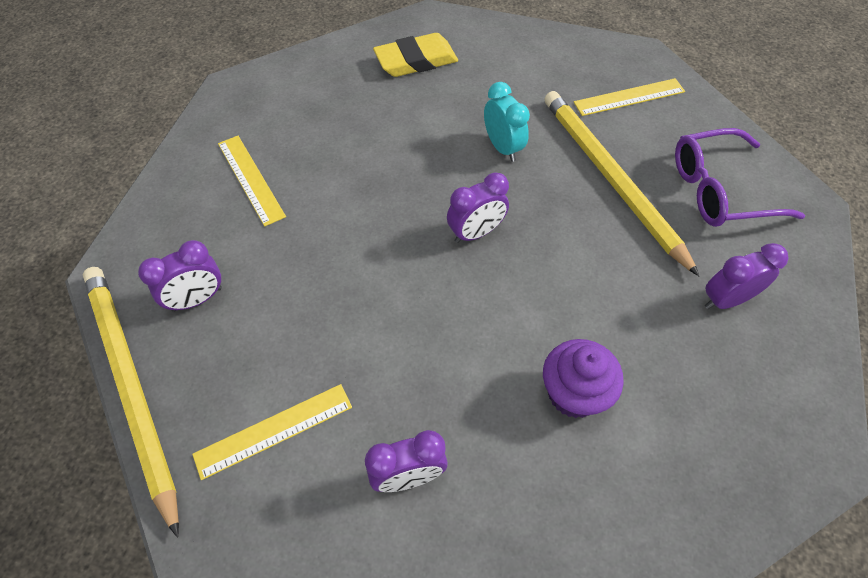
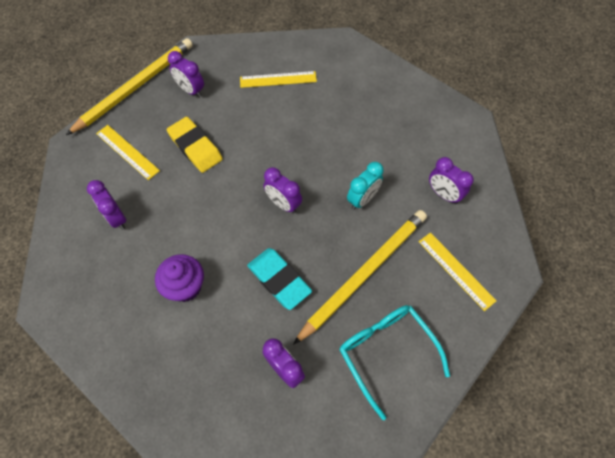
camera: 70 degrees right, 5 degrees up
yellow ruler [218,136,286,227] -> yellow ruler turned 45 degrees clockwise [240,71,317,88]
yellow eraser [373,33,458,77] -> yellow eraser moved to [167,117,223,173]
purple glasses [675,128,805,227] -> turquoise glasses [340,305,450,420]
none -> turquoise eraser [247,248,312,310]
none -> purple clock [429,157,474,204]

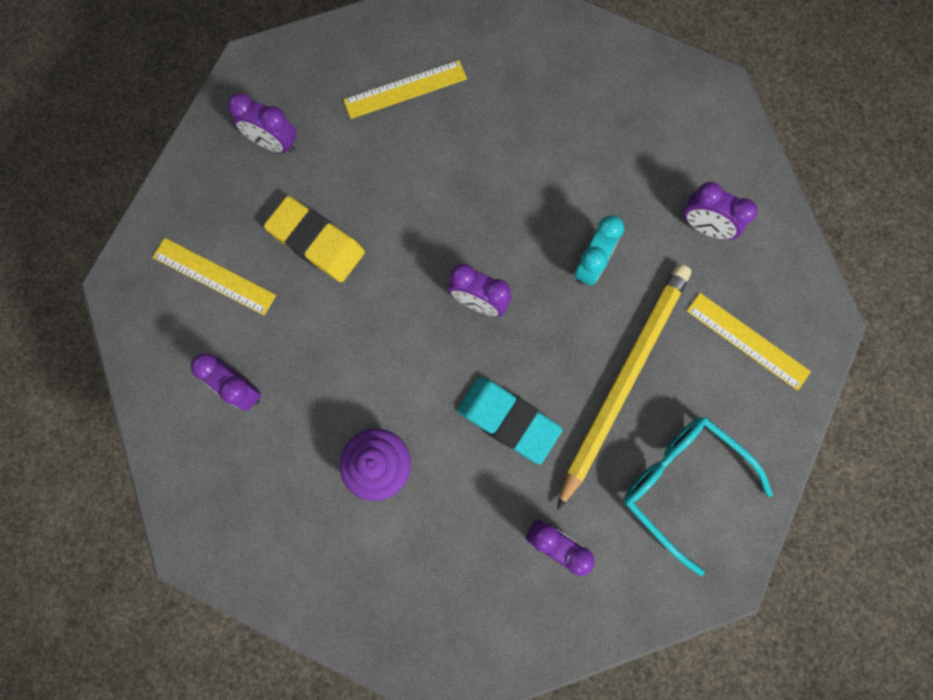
camera: 15 degrees left, 15 degrees up
yellow pencil [66,38,193,135] -> none

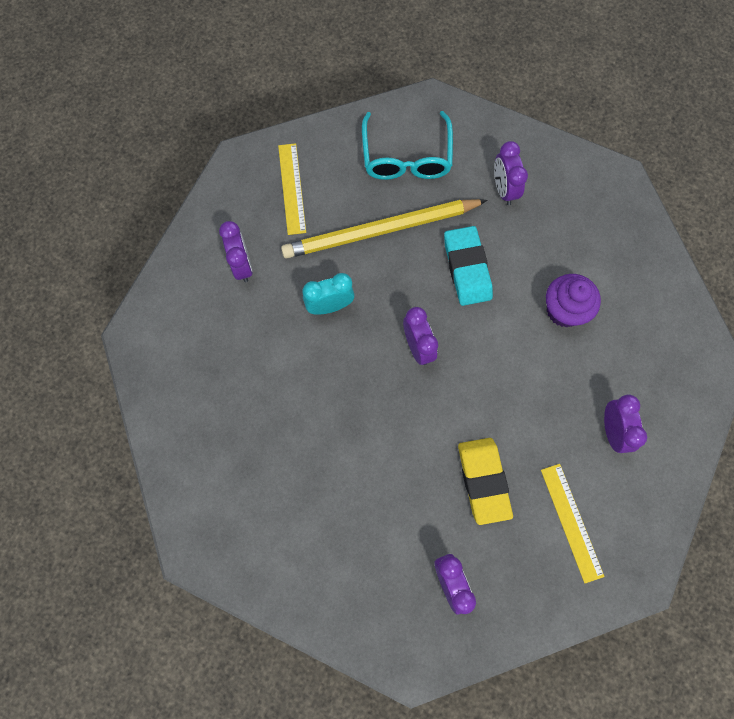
camera: 135 degrees left, 5 degrees down
yellow ruler [343,60,467,119] -> none

